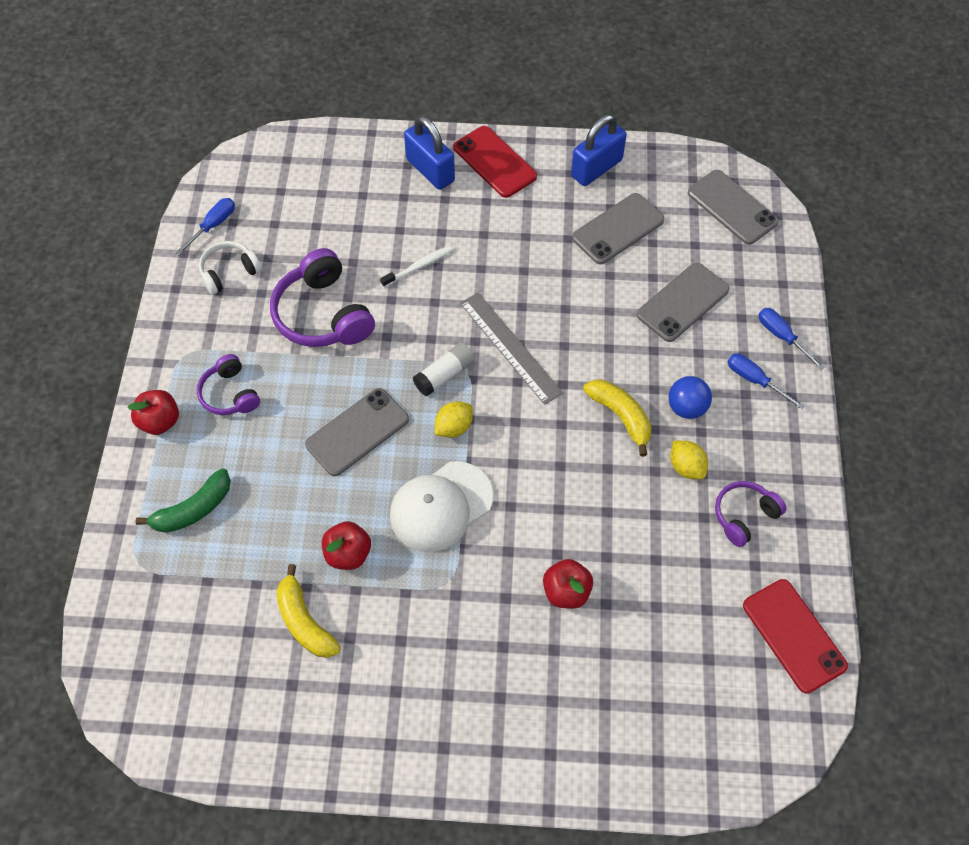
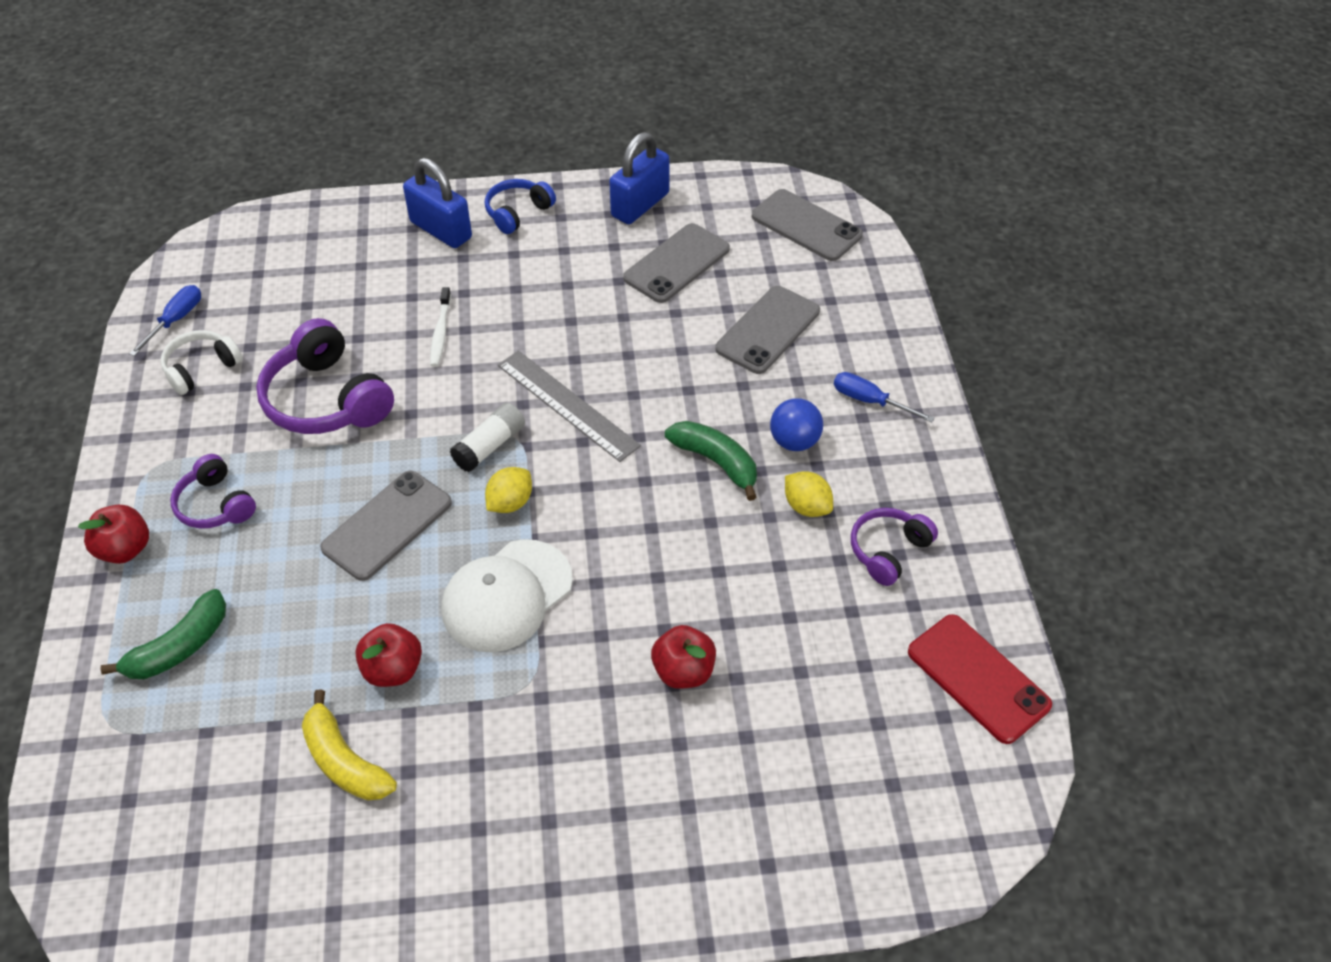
camera: 10 degrees left, 10 degrees down
white toothbrush [380,246,452,287] -> white toothbrush turned 135 degrees clockwise [430,287,451,367]
red phone [453,126,537,198] -> blue headphones [485,179,556,234]
yellow banana [583,380,651,456] -> green banana [665,421,757,501]
blue screwdriver [759,308,825,370] -> none

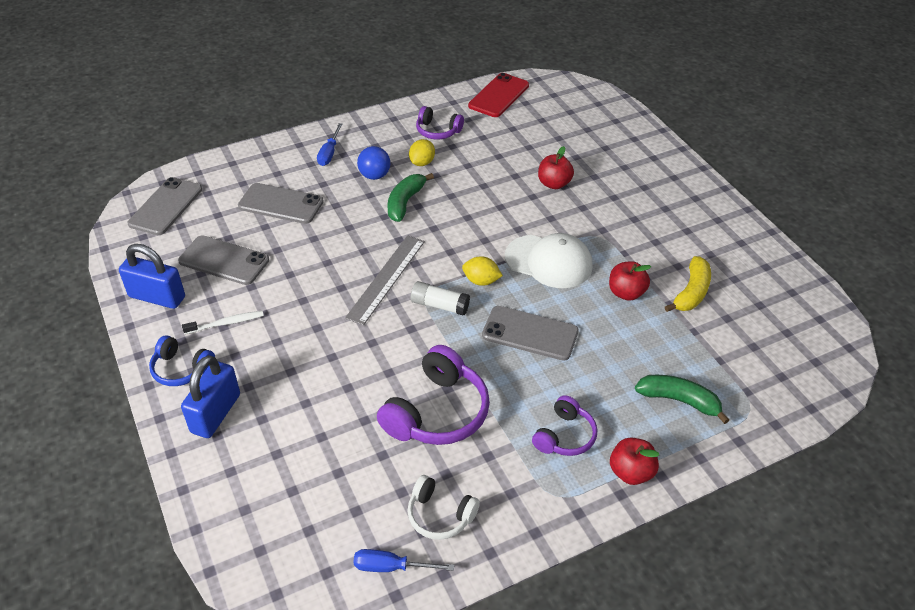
camera: 110 degrees left, 5 degrees down
white toothbrush [430,287,451,367] -> white toothbrush moved to [182,311,264,334]

